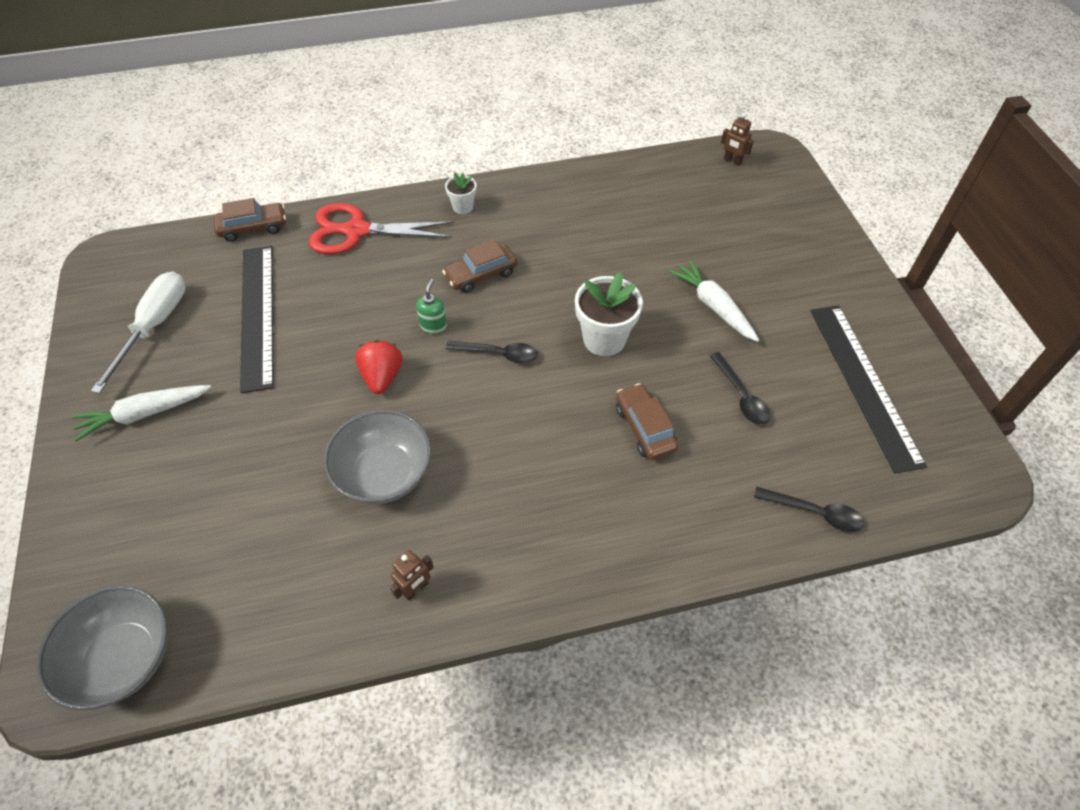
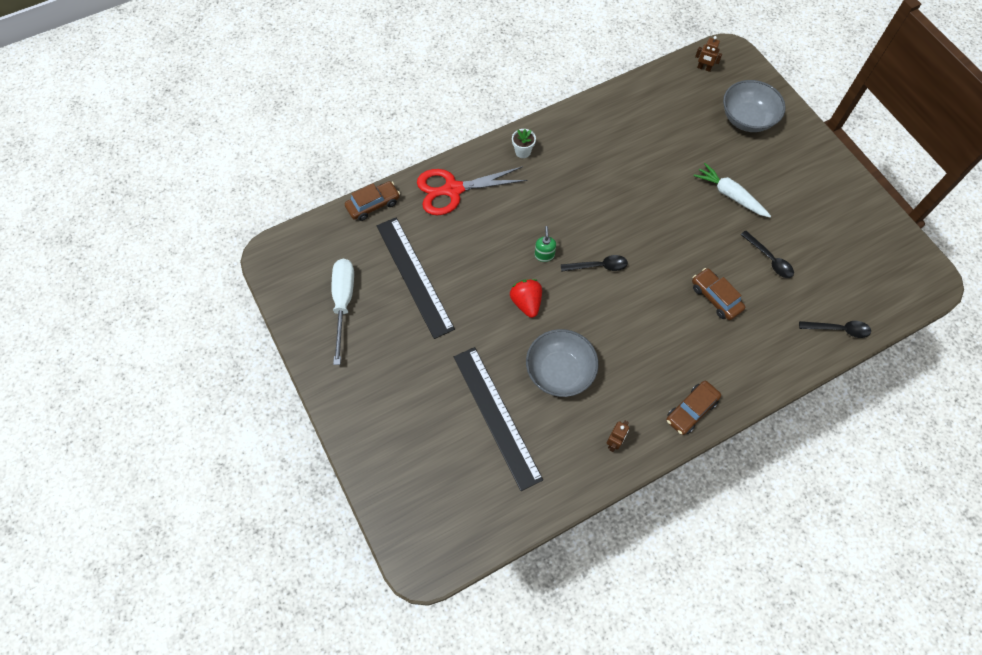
camera: 15 degrees left, 10 degrees up
grey bowl [37,585,168,710] -> grey bowl moved to [723,80,786,132]
white carrot [72,385,211,442] -> none
brown car [442,239,518,293] -> brown car moved to [666,381,721,435]
white flower pot [575,272,643,356] -> none
black ruler [811,306,927,473] -> black ruler moved to [454,347,543,491]

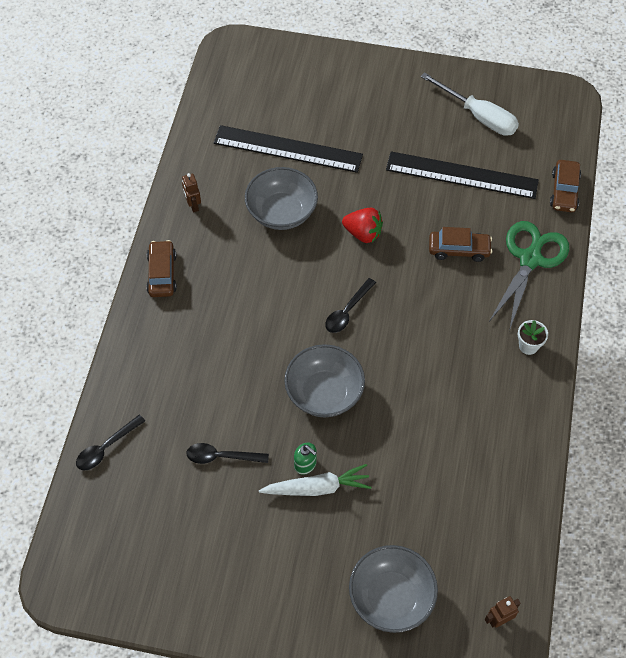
camera: 130 degrees right, 5 degrees down
red scissors [417,166,528,215] -> green scissors [490,221,569,331]
green soap dispenser [535,226,556,262] -> green soap dispenser moved to [294,443,317,475]
brown car [692,268,745,320] -> brown car moved to [429,227,492,262]
none -> grey bowl [284,344,365,417]

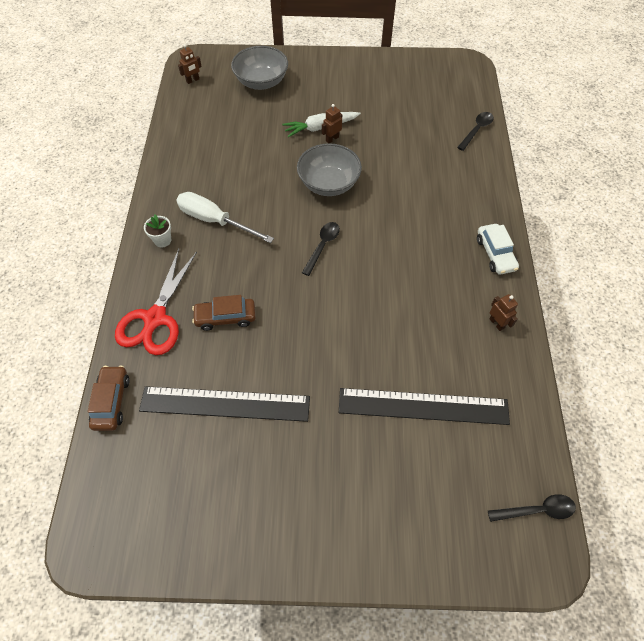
camera: 170 degrees right, 0 degrees up
brown car [146,240,177,297] -> white car [477,224,519,274]
black spoon [186,443,269,464] -> black spoon moved to [488,494,576,522]
grey bowl [245,167,318,230] -> none
green soap dispenser [294,443,317,475] -> brown robot [322,104,342,143]
red strawberry [342,208,383,243] -> none
white screwdriver [420,72,519,136] -> white screwdriver moved to [176,192,274,243]
green scissors [490,221,569,331] -> red scissors [115,249,197,355]

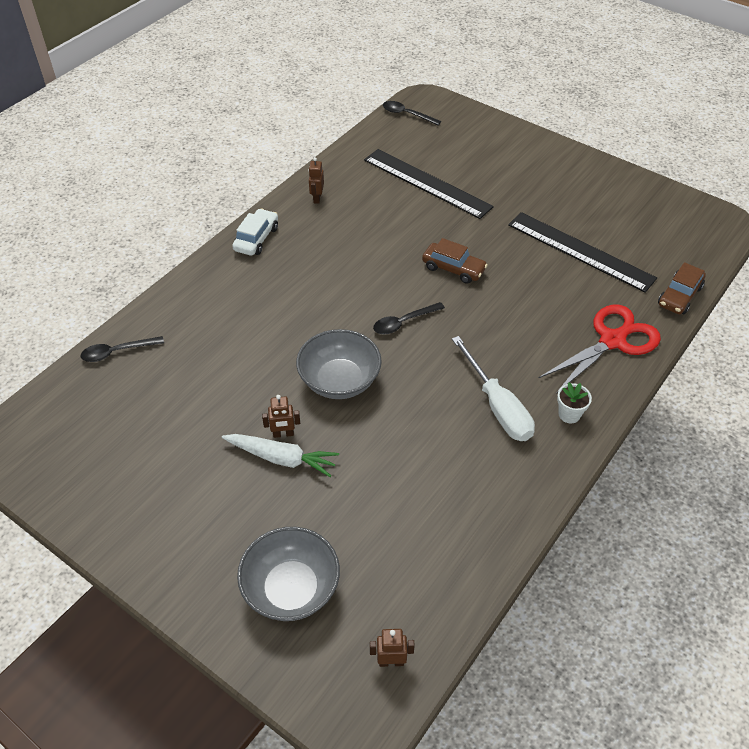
camera: 145 degrees left, 10 degrees down
brown car [192,295,256,331] -> brown car moved to [422,238,488,284]

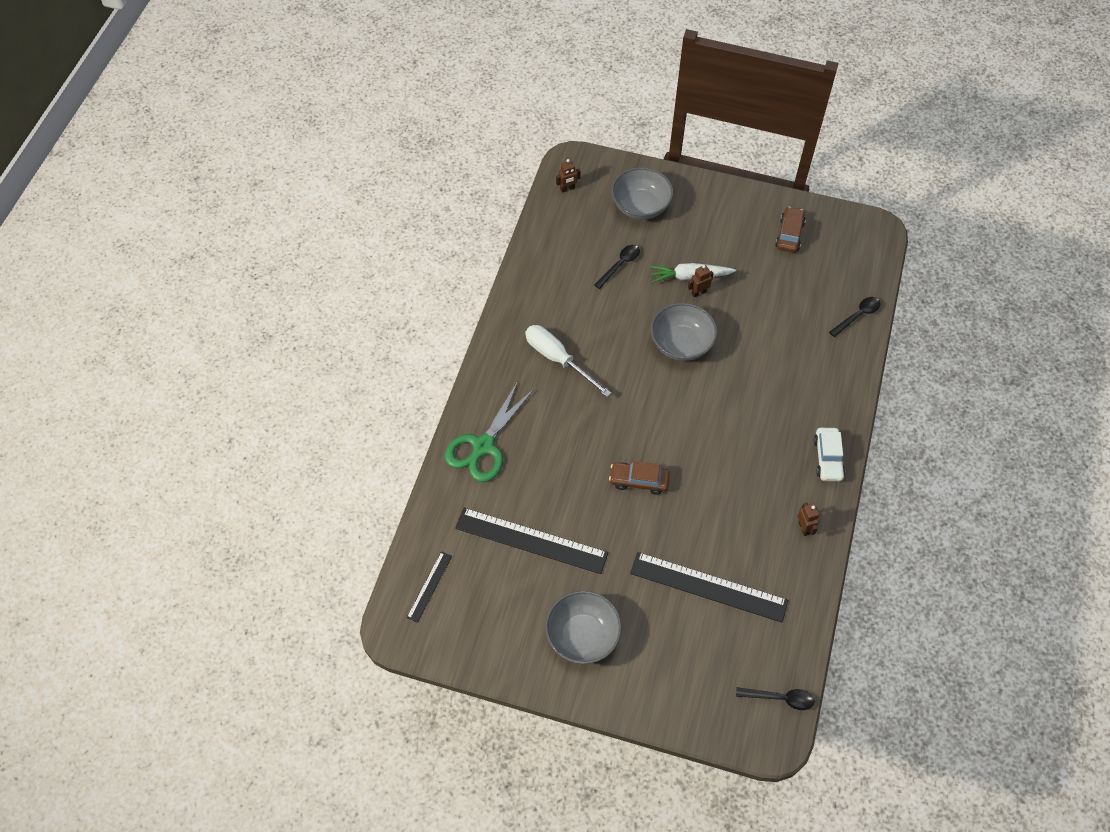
camera: 160 degrees right, 10 degrees up
black spoon [373,302,445,334] -> black spoon moved to [594,245,640,289]
red scissors [539,304,661,394] -> green scissors [444,381,534,482]
white flower pot [557,383,592,424] -> none
brown car [658,262,706,314] -> brown car moved to [775,207,806,253]
none -> black ruler [407,551,452,623]
none -> grey bowl [545,591,622,664]

